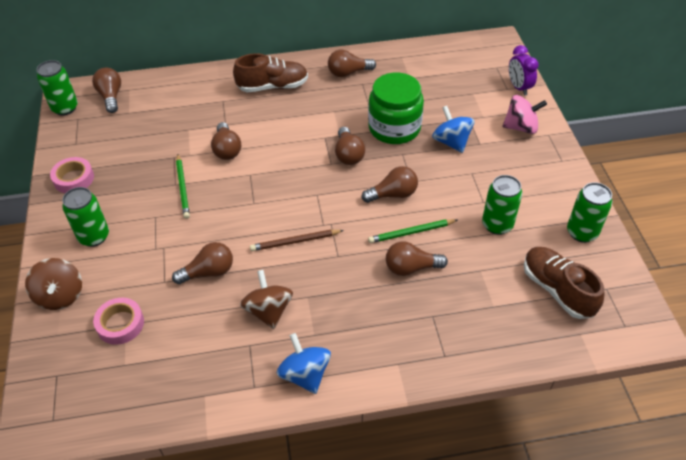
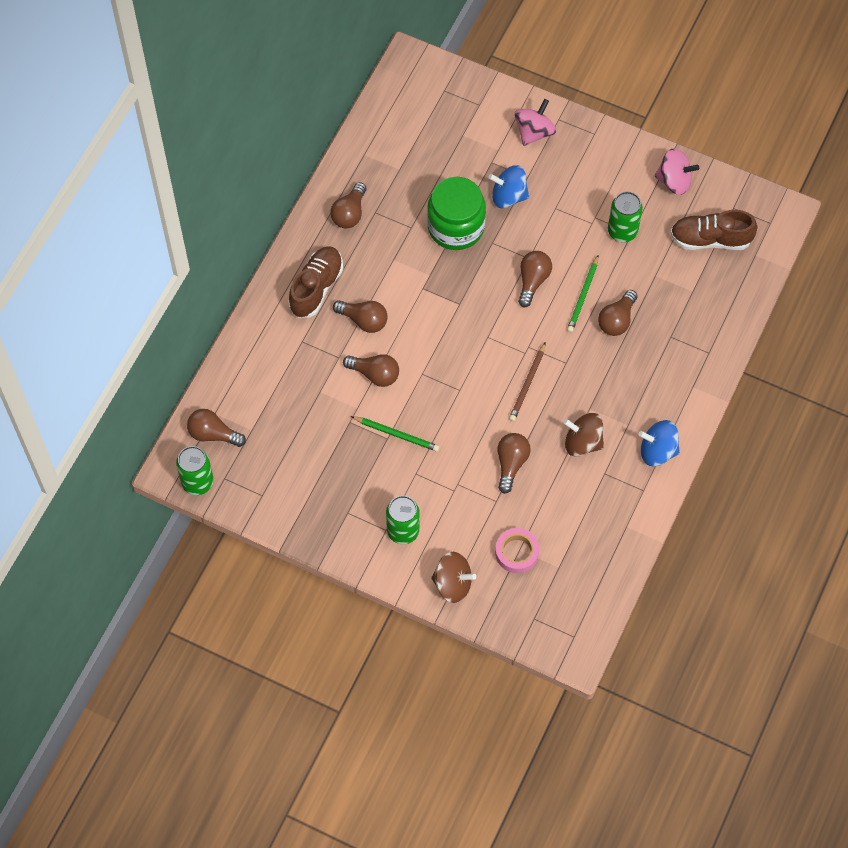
camera: 55 degrees left, 15 degrees up
pink tape [50,157,94,193] -> none
brown light bulb [335,127,365,165] -> brown light bulb moved to [333,300,388,333]
purple clock [509,45,539,96] -> none
green can [567,182,613,243] -> pink spinning top [655,148,699,195]

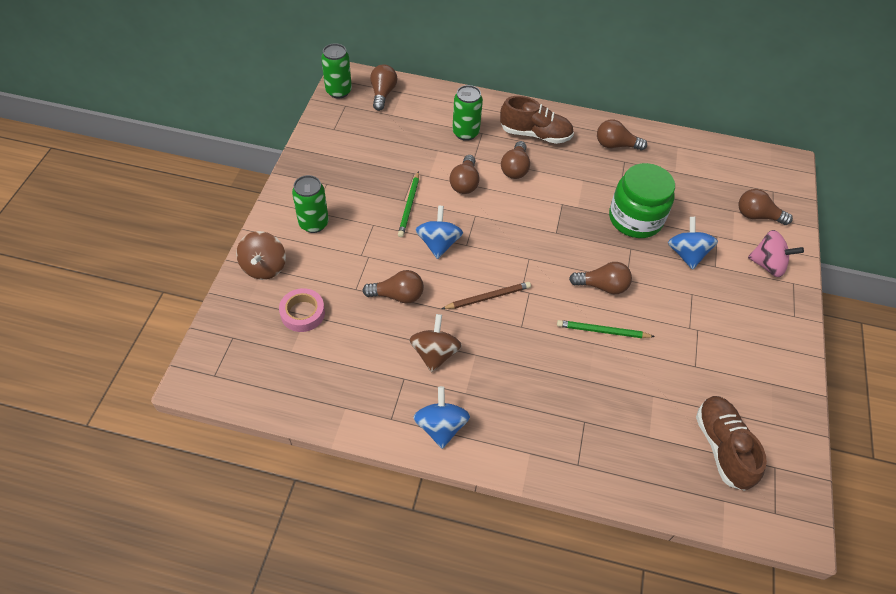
camera: 75 degrees right, 10 degrees down
brown pencil [509,342,546,421] -> brown pencil turned 150 degrees clockwise [441,282,531,309]
brown light bulb [598,290,638,336] -> brown light bulb moved to [738,189,793,225]
green can [608,191,643,242] -> green can moved to [452,85,483,141]
pink spinning top [655,148,699,195] -> none
none -> blue spinning top [415,206,463,259]

